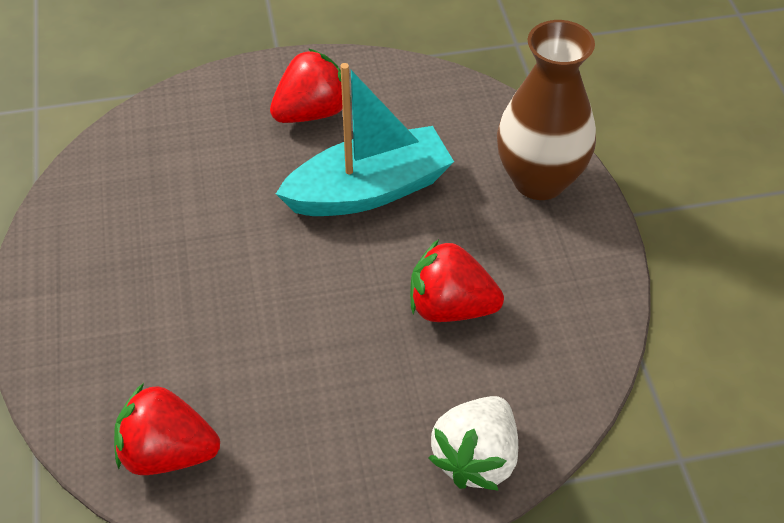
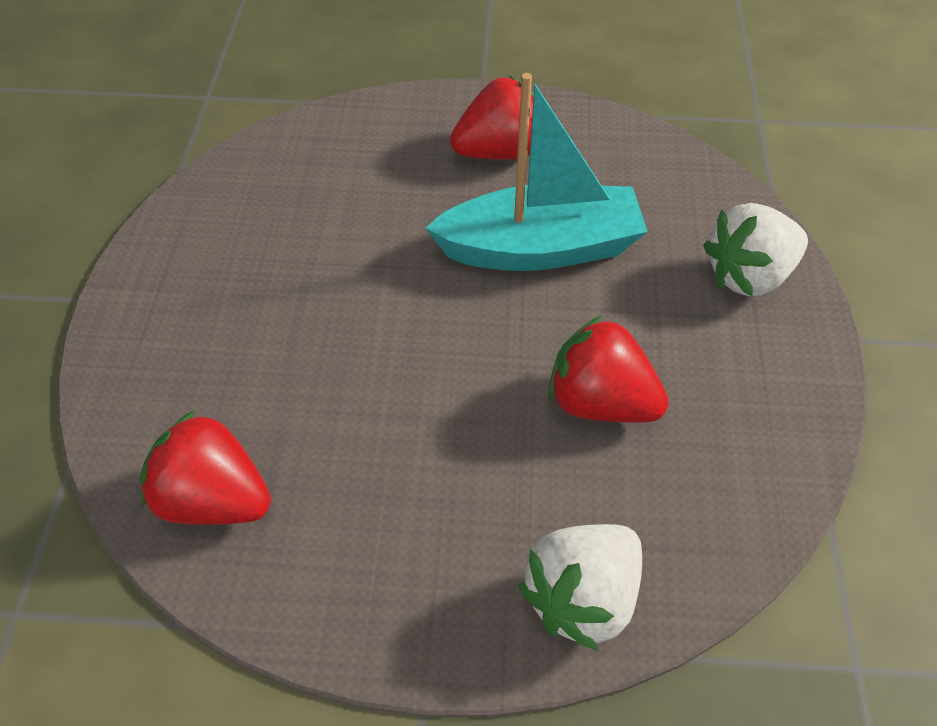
camera: 15 degrees right, 0 degrees up
brown vase [497,20,596,200] -> white strawberry [703,203,808,296]

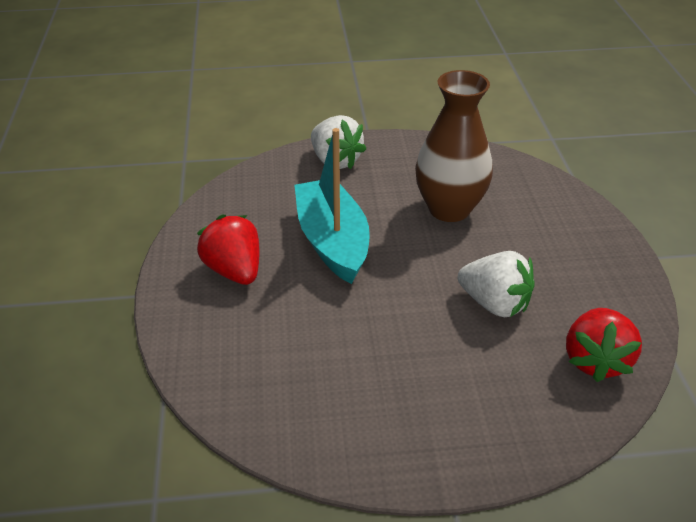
camera: 100 degrees left, 10 degrees down
white strawberry [518,524,642,651] -> white strawberry moved to [457,251,535,317]
red strawberry [548,315,669,423] -> brown vase [415,70,493,222]

